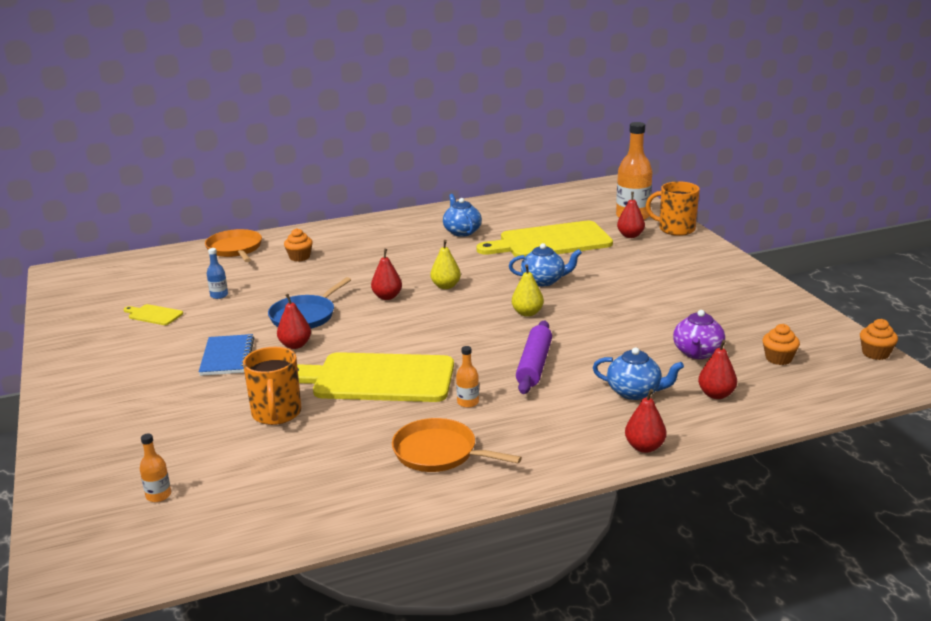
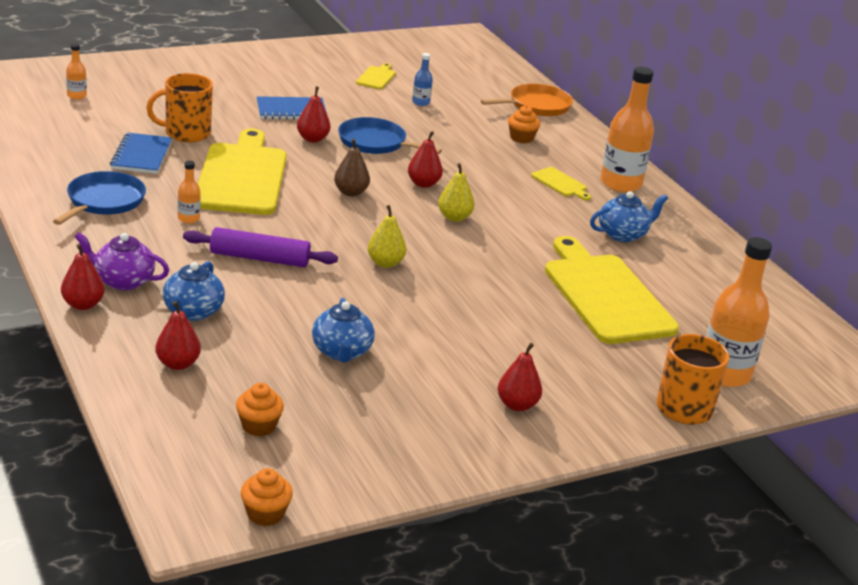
camera: 80 degrees right, 5 degrees up
orange pan [392,418,522,472] -> blue pan [53,171,146,225]
blue teapot [509,243,582,286] -> blue teapot moved to [312,298,375,363]
red pear [617,192,645,238] -> red pear moved to [498,343,542,411]
purple teapot [673,310,725,359] -> purple teapot moved to [74,232,169,291]
none -> blue notebook [110,132,172,174]
none -> brown pear [334,138,370,197]
none -> yellow cutting board [531,167,591,201]
none -> orange bottle [600,66,654,192]

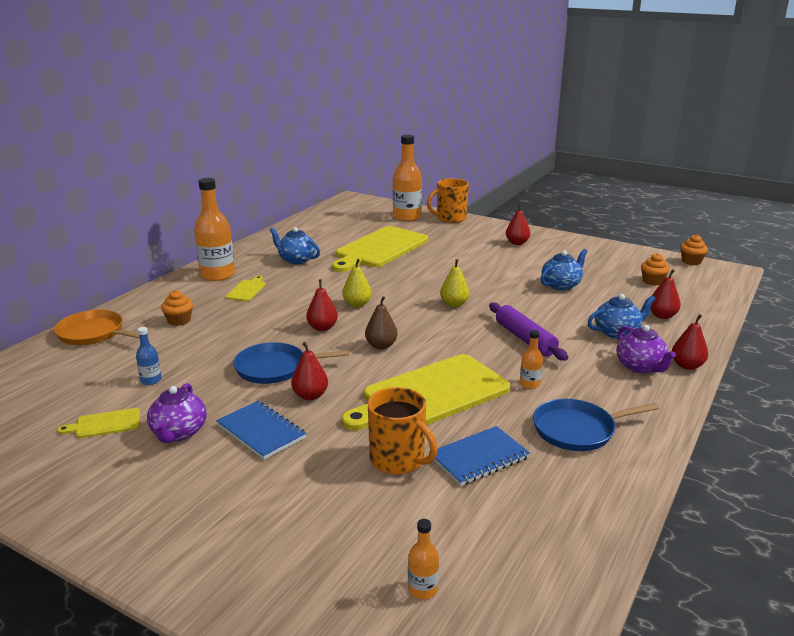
camera: 120 degrees left, 5 degrees down
blue pan [338,117,442,154] -> blue pan turned 90 degrees clockwise [233,342,349,384]
none -> purple teapot [147,383,206,443]

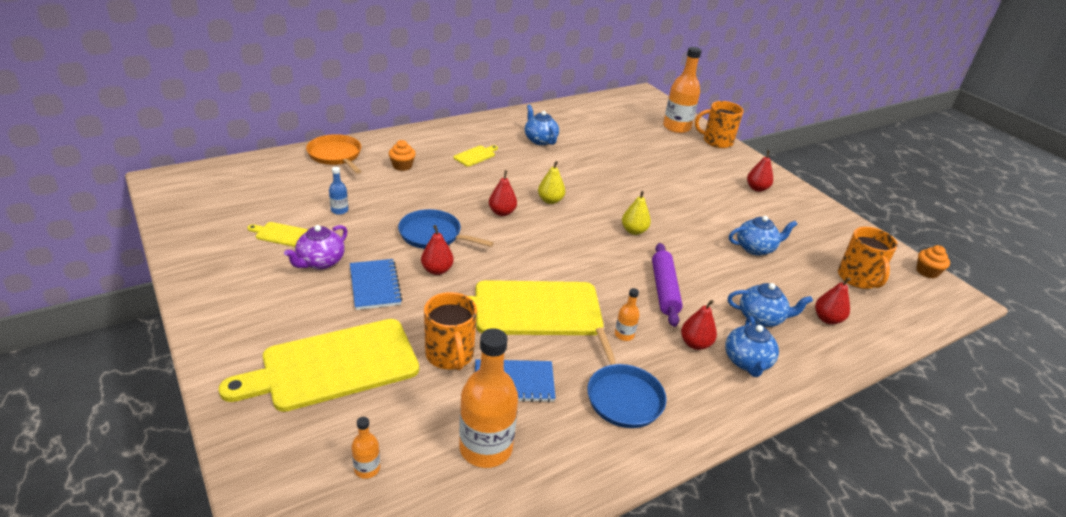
camera: 25 degrees right, 10 degrees up
orange bottle [194,178,235,281] -> orange bottle moved to [459,328,518,468]
yellow cutting board [332,226,428,272] -> yellow cutting board moved to [219,319,419,412]
brown pear [365,296,398,349] -> none
blue pan [533,399,660,451] -> blue pan turned 120 degrees counterclockwise [587,328,667,428]
purple teapot [616,325,676,373] -> blue teapot [725,316,779,377]
orange cupcake [641,253,670,286] -> orange mug [838,227,898,289]
red pear [672,314,708,370] -> red pear moved to [681,300,717,350]

